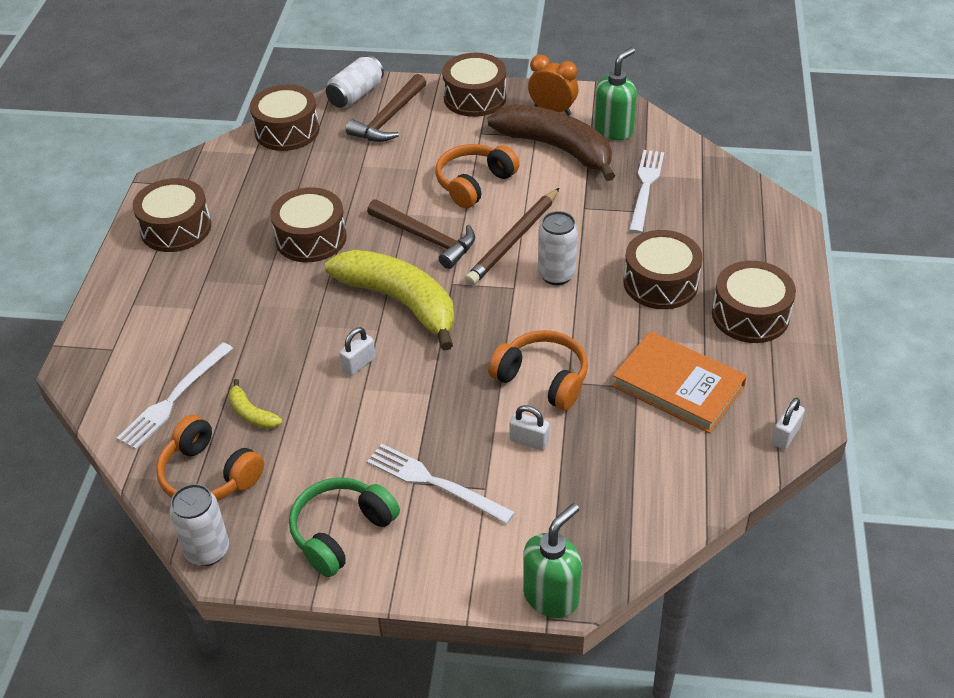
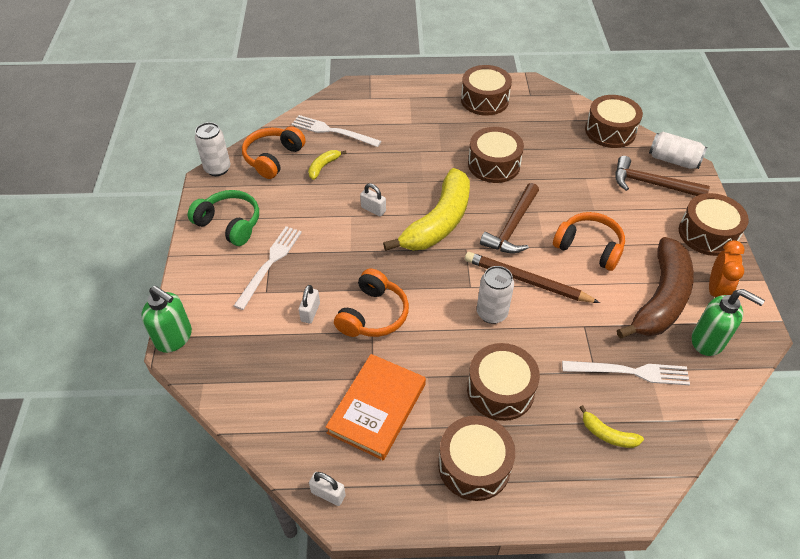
camera: 80 degrees right, 5 degrees up
none -> yellow banana [579,405,644,448]

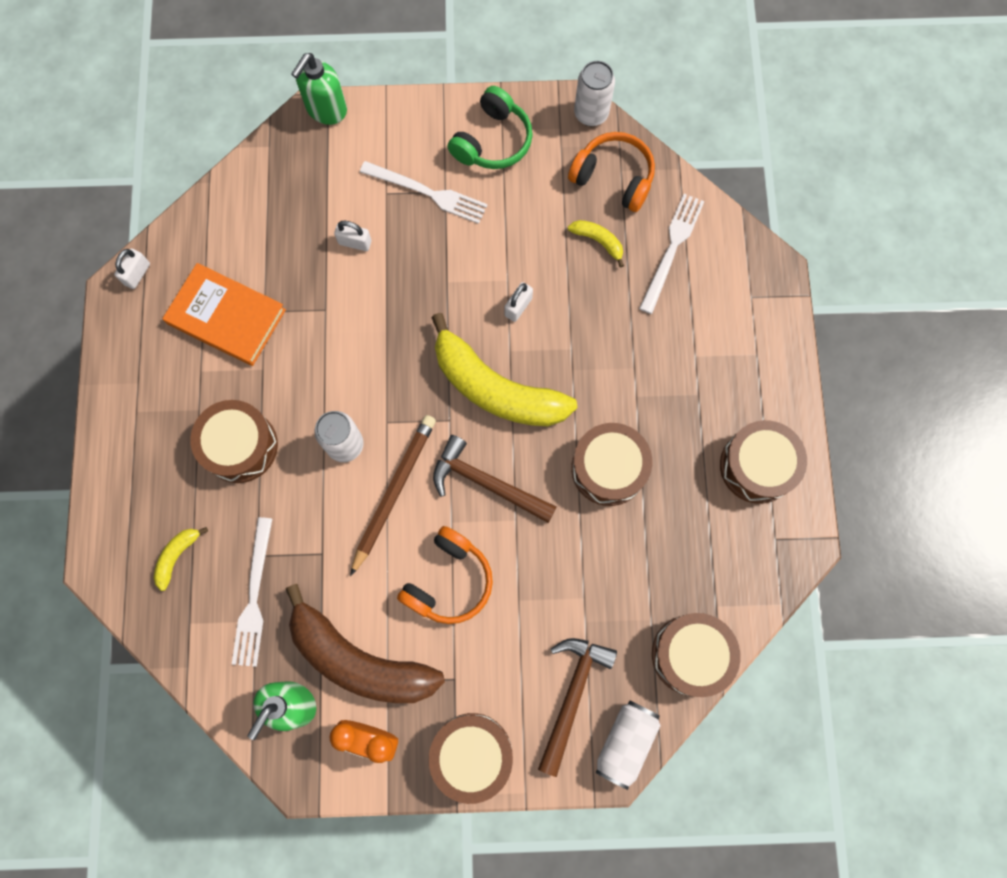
camera: 90 degrees right, 25 degrees up
orange headphones [334,269,409,337] -> none
brown drum [438,416,515,501] -> none

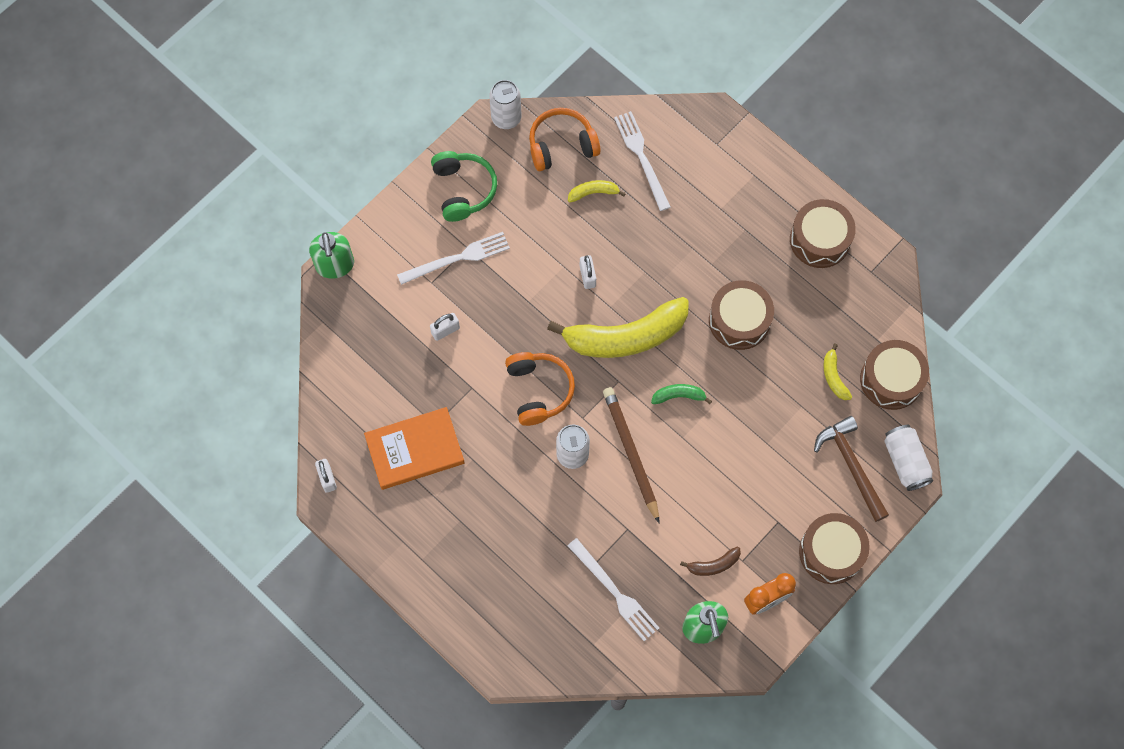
camera: 45 degrees left, 5 degrees down
yellow banana [154,527,208,591] -> yellow banana moved to [824,344,852,400]
brown drum [190,400,278,483] -> none
brown banana [286,584,445,703] -> brown banana [680,547,741,576], size x0.42
orange headphones [397,526,493,624] -> orange headphones moved to [505,352,575,426]
brown hammer [433,435,556,523] -> green banana [651,384,712,404]

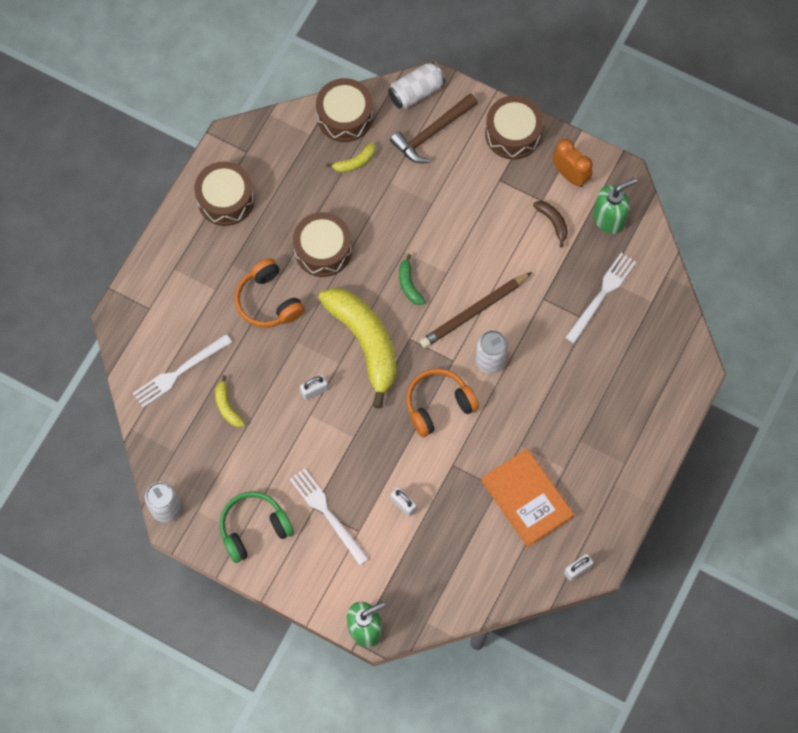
camera: 105 degrees left, 0 degrees up
orange headphones [529,108,601,171] -> orange headphones moved to [235,258,305,328]

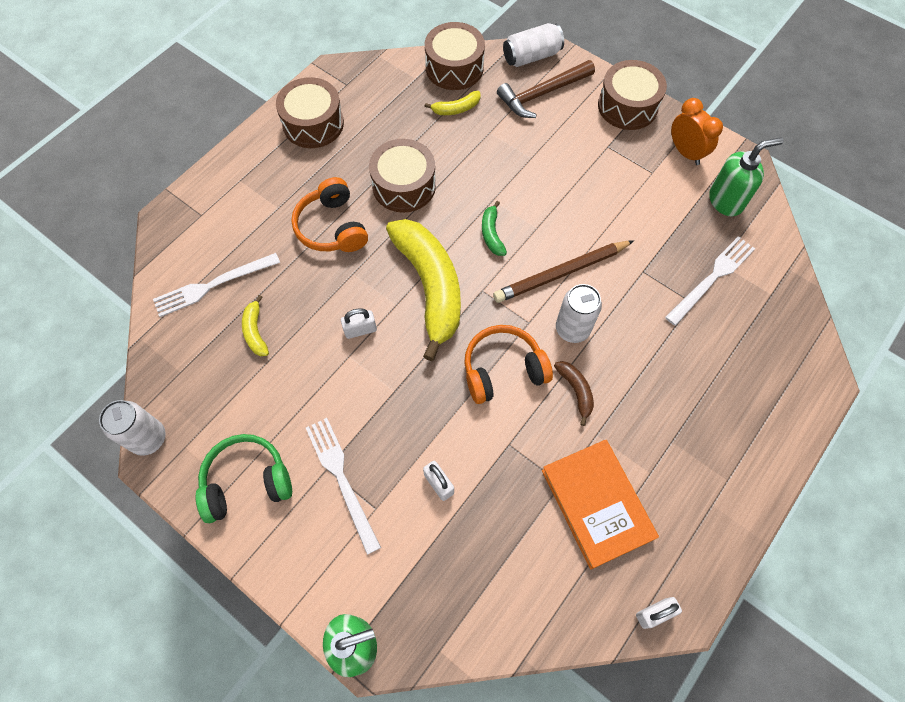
camera: 10 degrees right, 5 degrees down
brown banana [533,201,568,248] -> brown banana moved to [554,361,594,426]

